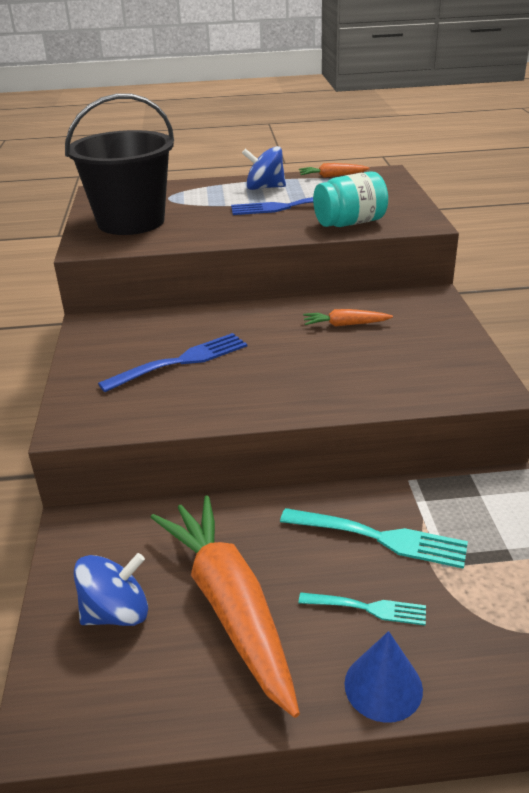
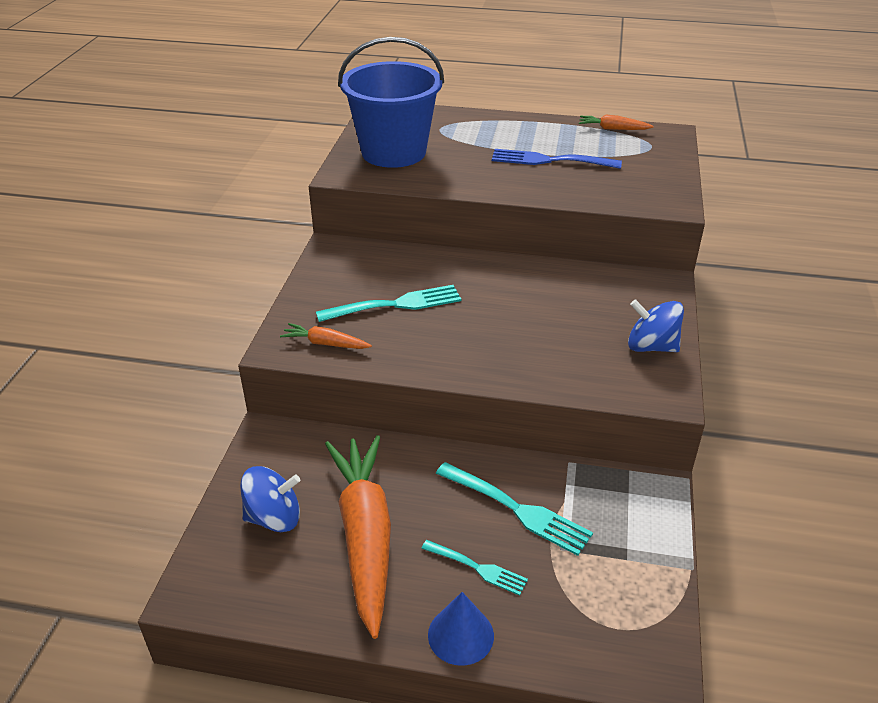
camera: 15 degrees right, 5 degrees up
black bucket [65,93,174,235] -> blue bucket [338,37,444,168]
blue fork [98,333,247,392] -> turquoise fork [316,285,461,322]
blue spinning top [242,146,286,190] -> blue spinning top moved to [628,299,684,352]
orange carrot [303,309,393,327] -> orange carrot moved to [280,323,372,349]
turquoise jar [313,171,388,227] -> none

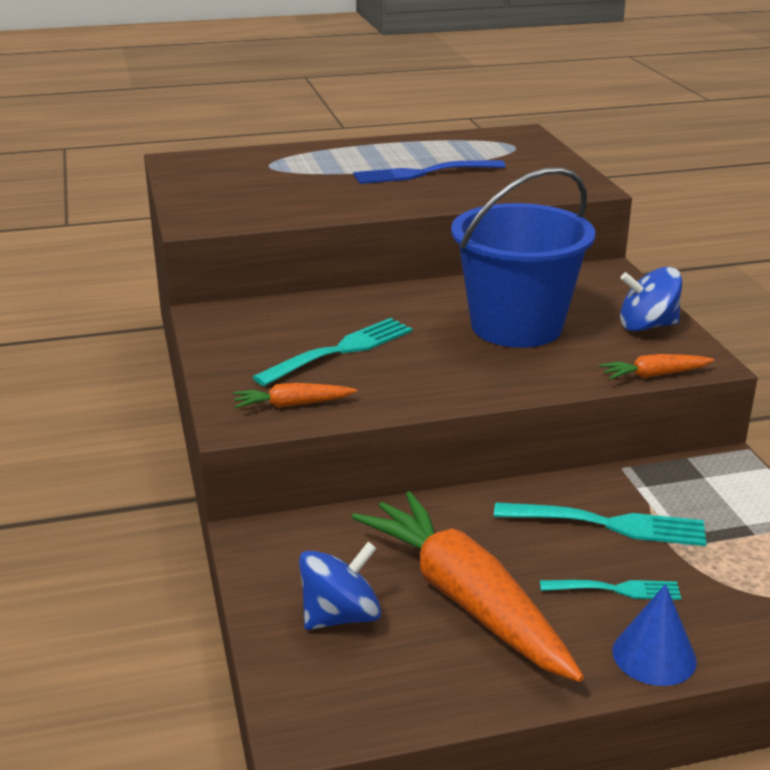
camera: 25 degrees left, 10 degrees down
blue bucket [338,37,444,168] -> blue bucket moved to [451,167,595,348]
orange carrot [579,115,654,130] -> orange carrot moved to [599,354,714,379]

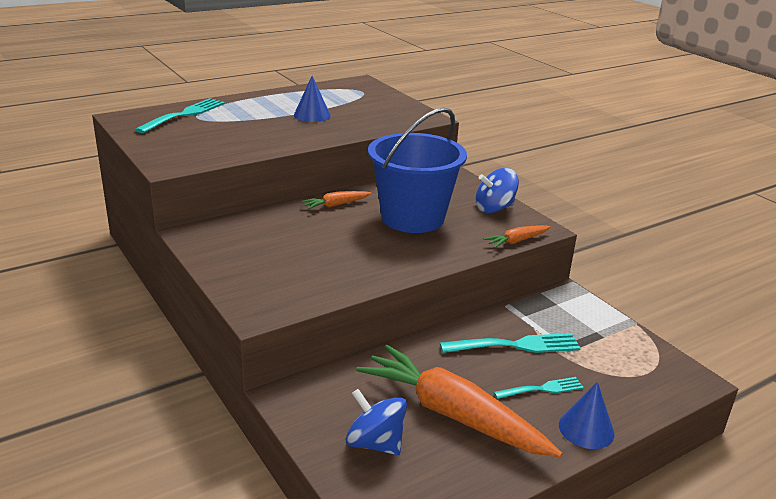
camera: 20 degrees left, 0 degrees up
orange carrot [233,383,357,408] -> orange carrot moved to [301,191,372,209]
turquoise fork [252,318,413,386] -> turquoise fork moved to [135,98,225,133]
blue spinning top [299,542,381,630] -> blue spinning top turned 90 degrees counterclockwise [346,389,407,455]
blue fork [353,160,506,184] -> blue cone [294,76,331,122]

